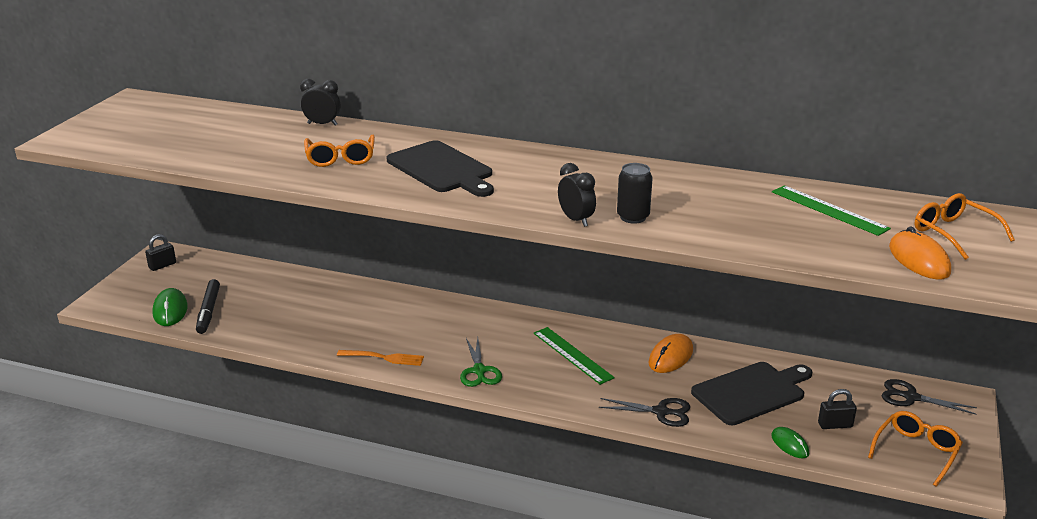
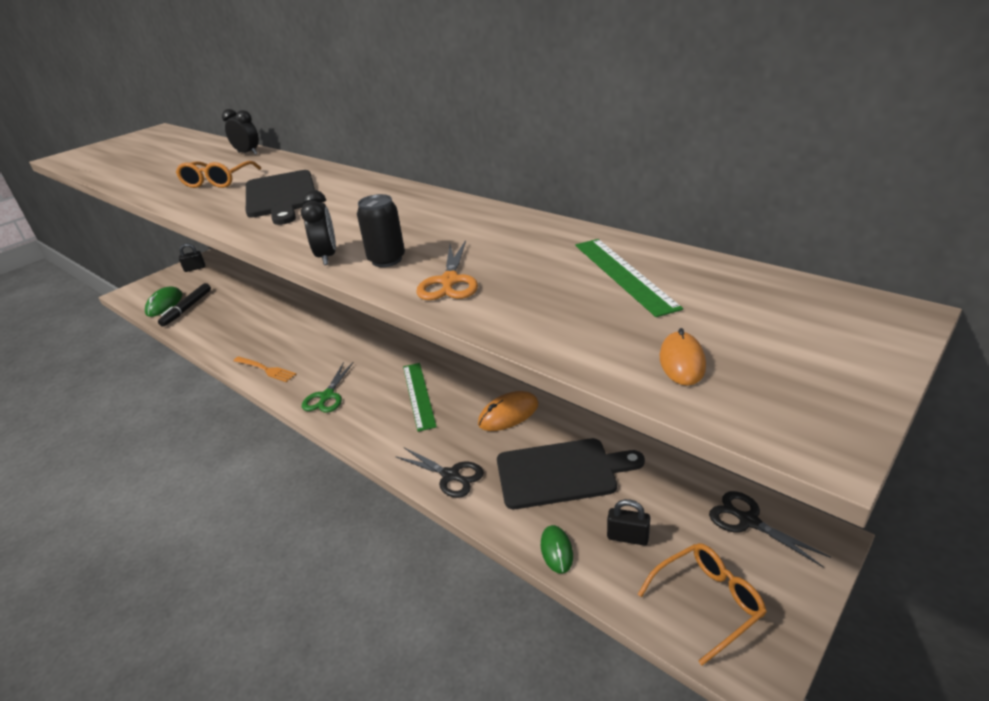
camera: 25 degrees right, 5 degrees up
orange mouse [889,226,951,280] -> orange mouse [660,328,706,386], size x0.64
orange glasses [915,193,1015,260] -> none
none -> orange scissors [416,240,478,300]

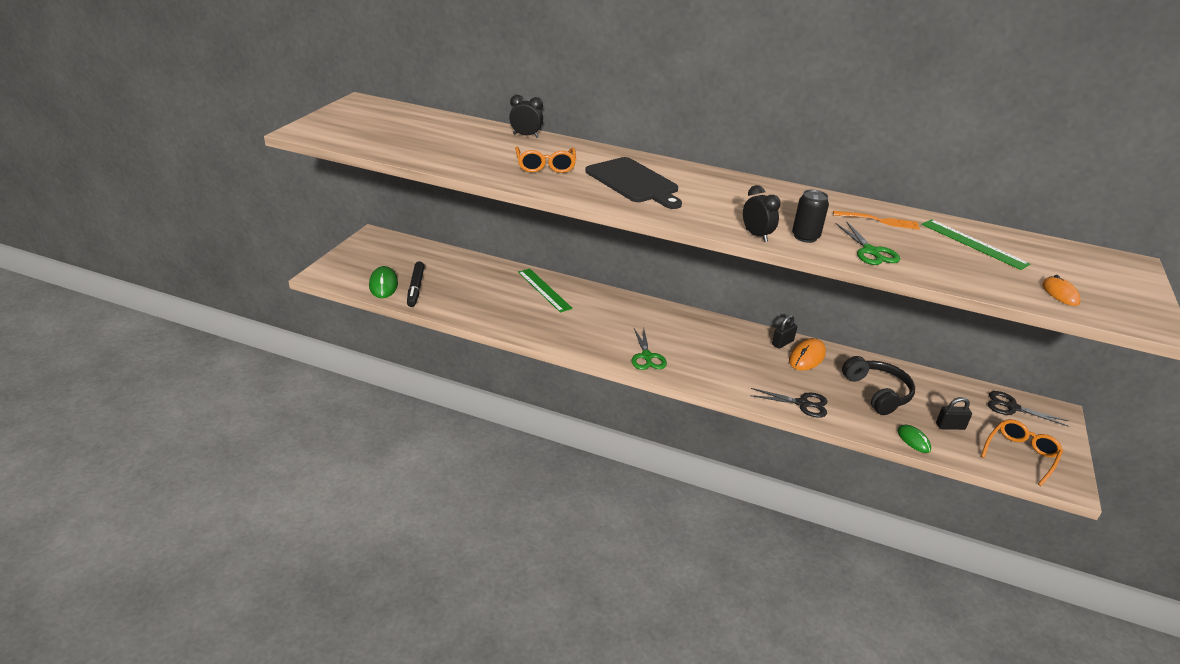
camera: 25 degrees left, 0 degrees up
black padlock [179,243,205,272] -> black padlock moved to [772,315,797,349]
orange fork [233,356,296,382] -> orange fork moved to [833,211,920,230]
green ruler [403,363,437,432] -> green ruler moved to [518,269,573,312]
orange scissors [416,240,478,300] -> green scissors [836,221,900,265]
black cutting board [497,438,645,509] -> black headphones [842,356,915,415]

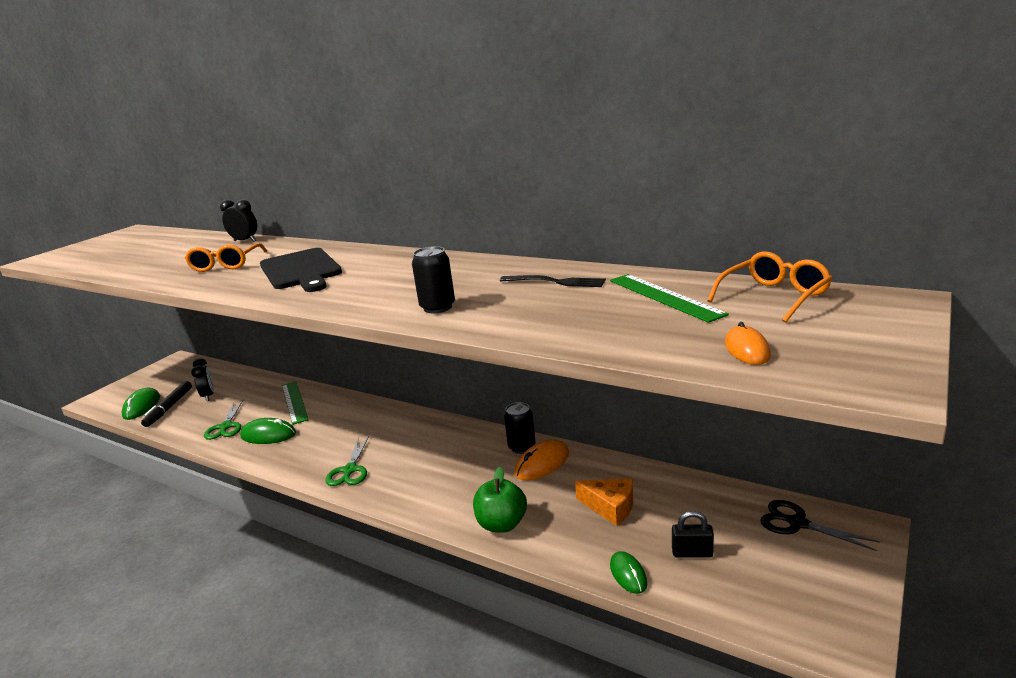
camera: 15 degrees right, 10 degrees down
black clock [743,185,781,242] -> black clock moved to [191,358,214,401]
black scissors [750,388,827,418] -> green apple [473,467,527,533]
black padlock [772,315,797,349] -> black can [504,402,536,454]
orange fork [833,211,920,230] -> black fork [500,275,606,287]
green scissors [836,221,900,265] -> green scissors moved to [204,400,243,440]
black headphones [842,356,915,415] -> orange cheese [575,478,633,526]
orange glasses [981,419,1063,486] -> orange glasses moved to [708,251,832,323]
none -> green mouse [240,418,296,444]

